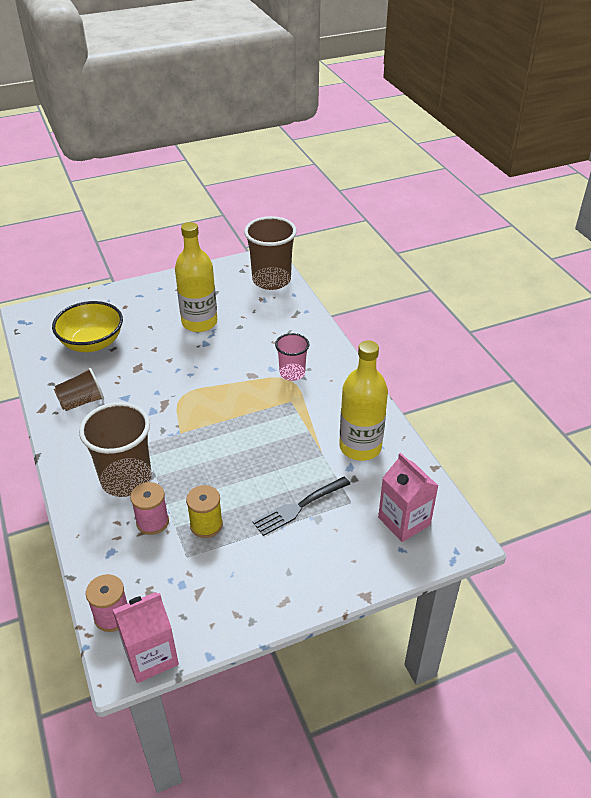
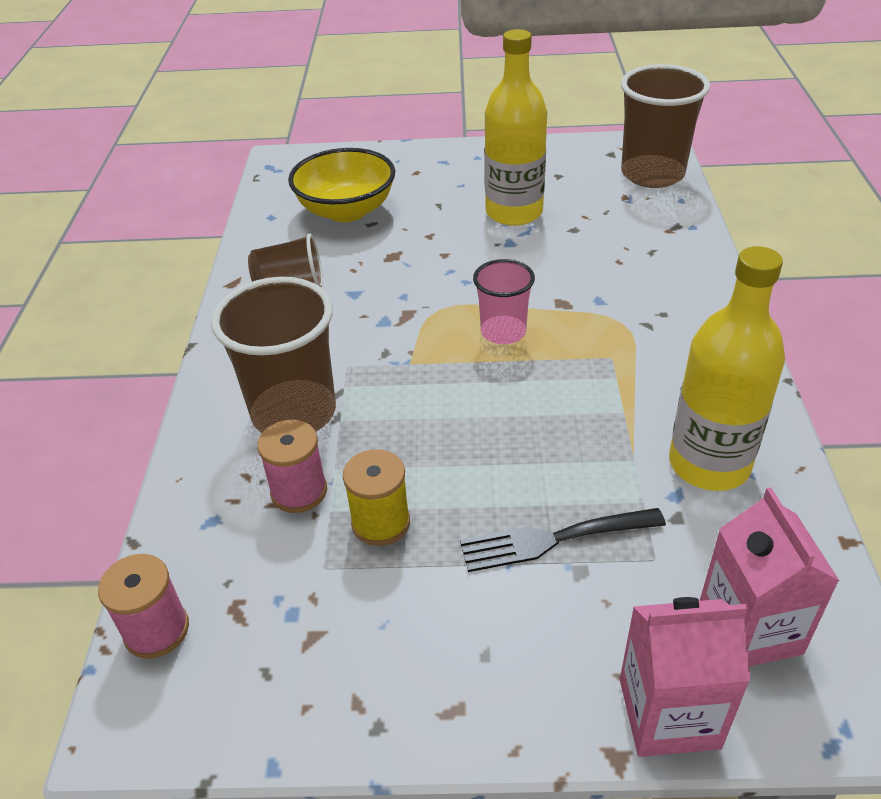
camera: 25 degrees right, 0 degrees up
pink carton [113,592,179,683] -> pink carton moved to [620,597,750,757]
pink cup [275,333,309,381] -> pink cup moved to [473,259,535,344]

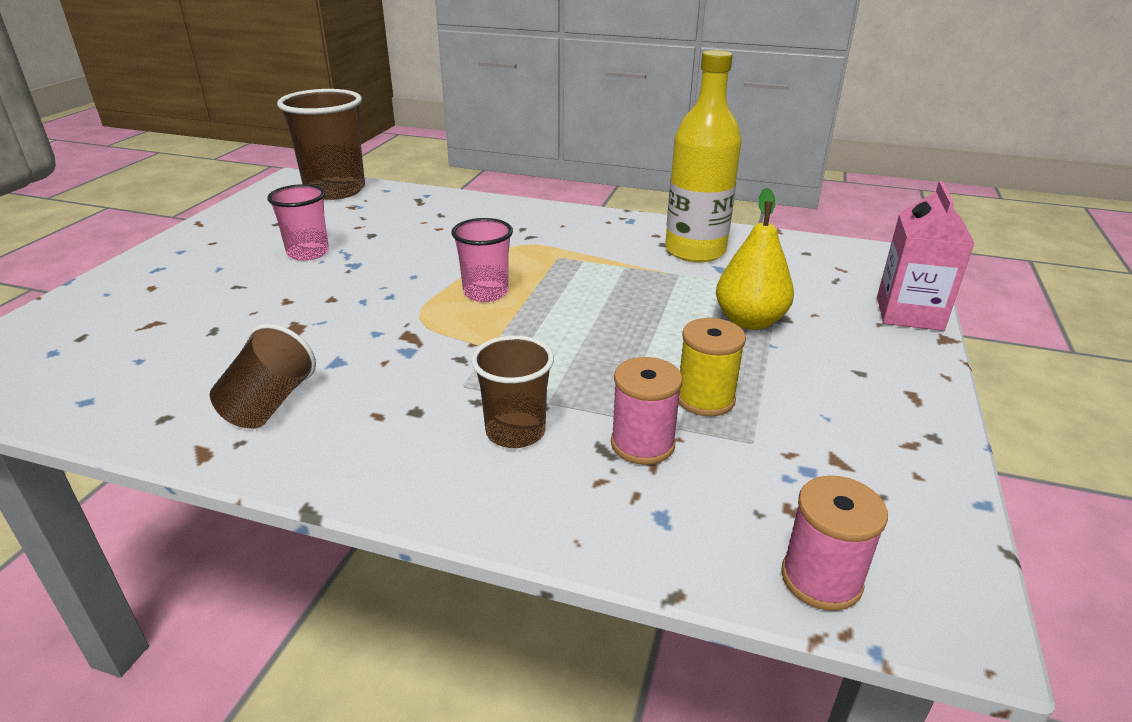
camera: 75 degrees left, 10 degrees down
brown cup [211,277,336,433] -> brown cup [471,336,554,448], size x0.58
yellow bowl [288,148,395,222] -> none
black fork [460,508,666,572] -> yellow pear [716,188,794,330]
yellow bottle [485,29,547,226] -> pink cup [267,184,329,261]
pink carton [700,487,840,666] -> none

